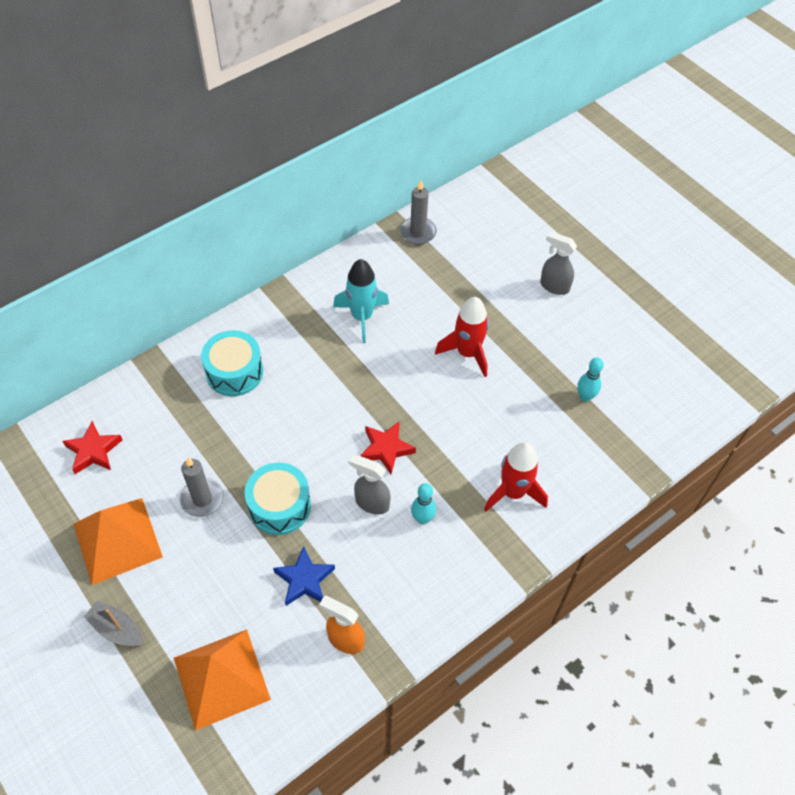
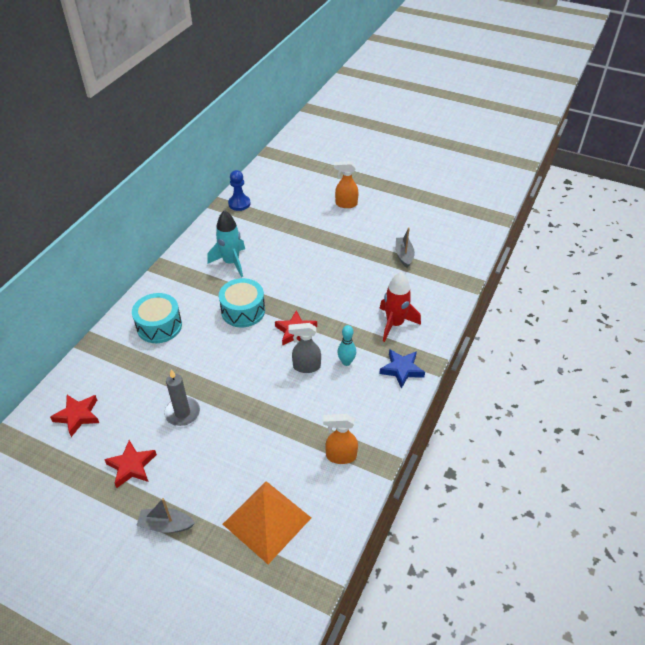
camera: 25 degrees left, 10 degrees down
orange pyramid [73,498,163,585] -> red star [104,440,157,488]
turquoise drum [245,462,311,535] -> turquoise drum moved to [219,278,265,327]
blue star [273,546,335,606] -> blue star moved to [379,349,425,389]
grey candle [400,180,436,245] -> blue pawn [228,170,250,211]
red rocket [435,297,489,377] -> none
grey spray bottle [540,231,577,295] -> orange spray bottle [334,161,358,208]
turquoise bowling pin [577,357,604,402] -> grey boat [396,227,415,268]

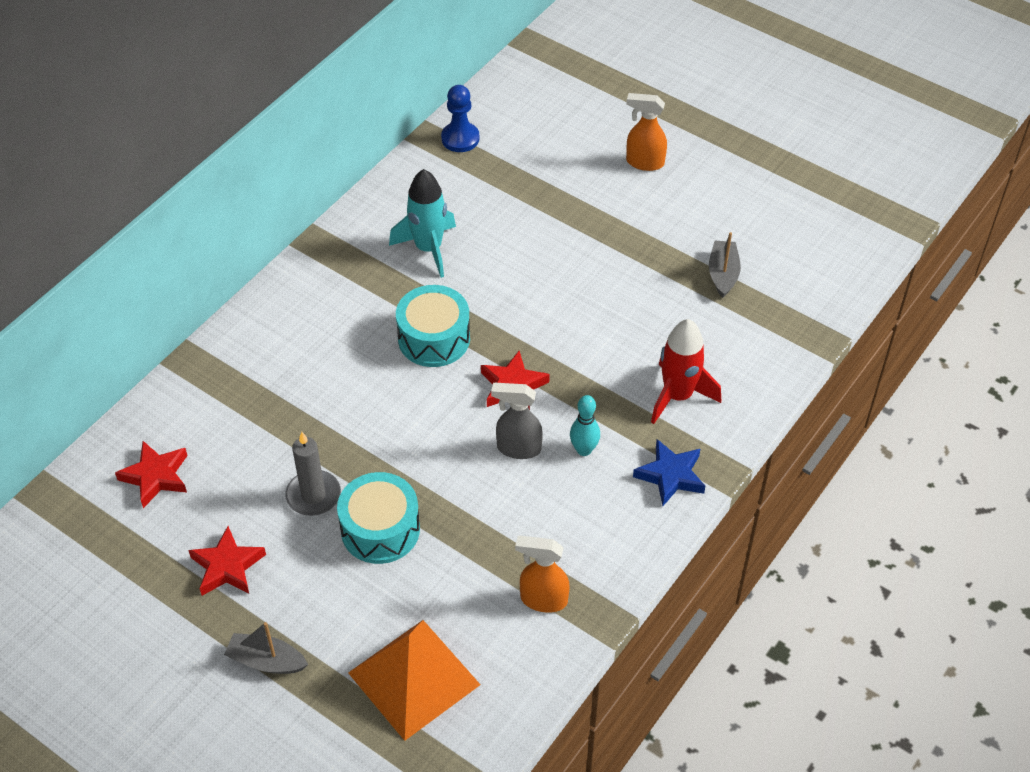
camera: 10 degrees right, 5 degrees up
turquoise drum [132,293,182,343] -> turquoise drum moved to [337,472,420,564]

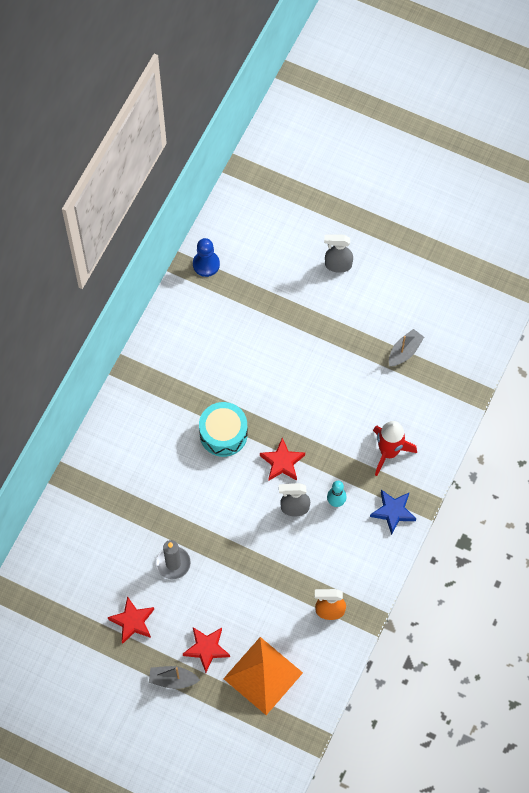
camera: 10 degrees left, 15 degrees up
red star [115,441,188,508] -> red star moved to [183,627,230,673]
turquoise drum [337,472,420,564] -> none
turquoise rocket [389,169,456,278] -> none
orange spray bottle [626,93,667,171] -> grey spray bottle [324,234,353,273]
grey boat [709,232,741,298] -> grey boat turned 45 degrees clockwise [389,329,424,367]

